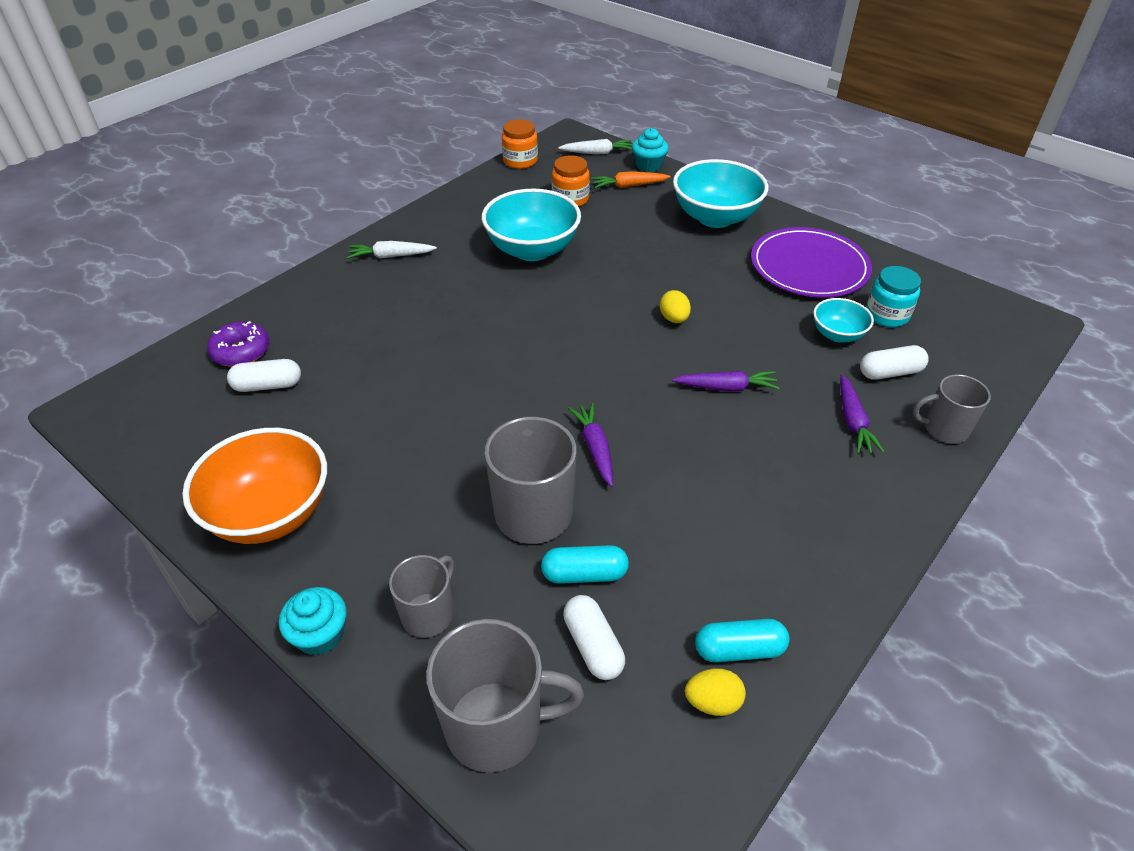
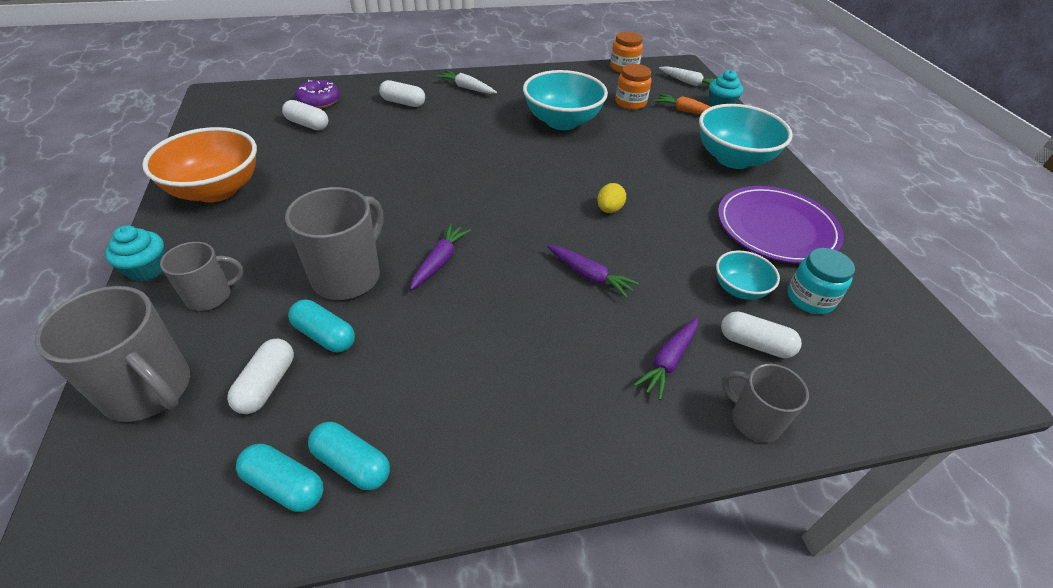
camera: 35 degrees right, 0 degrees up
yellow egg [685,668,746,716] -> turquoise capsule [236,444,323,512]
none -> white capsule [379,80,425,107]

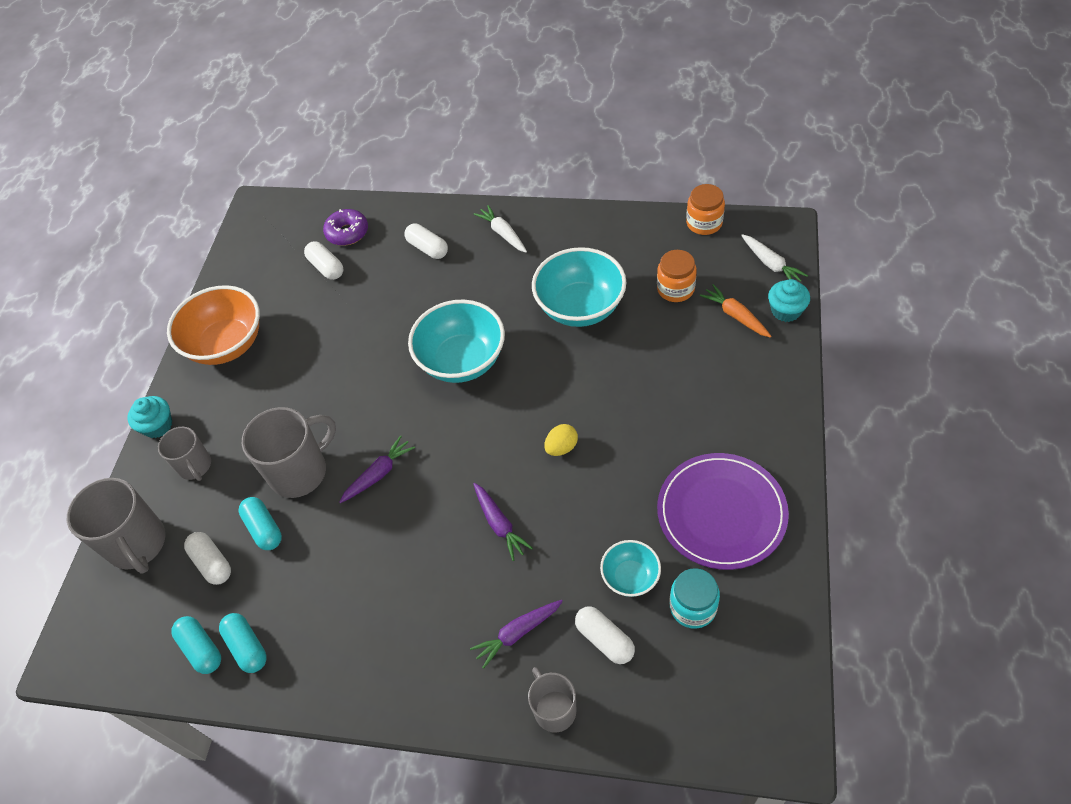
camera: 30 degrees right, 10 degrees up
grey mug [160,242,244,311] -> grey mug turned 60 degrees clockwise [158,427,211,481]
white capsule [227,339,294,414] -> white capsule turned 75 degrees counterclockwise [184,532,231,585]
turquoise bowl [699,104,793,169] -> turquoise bowl moved to [408,299,505,383]

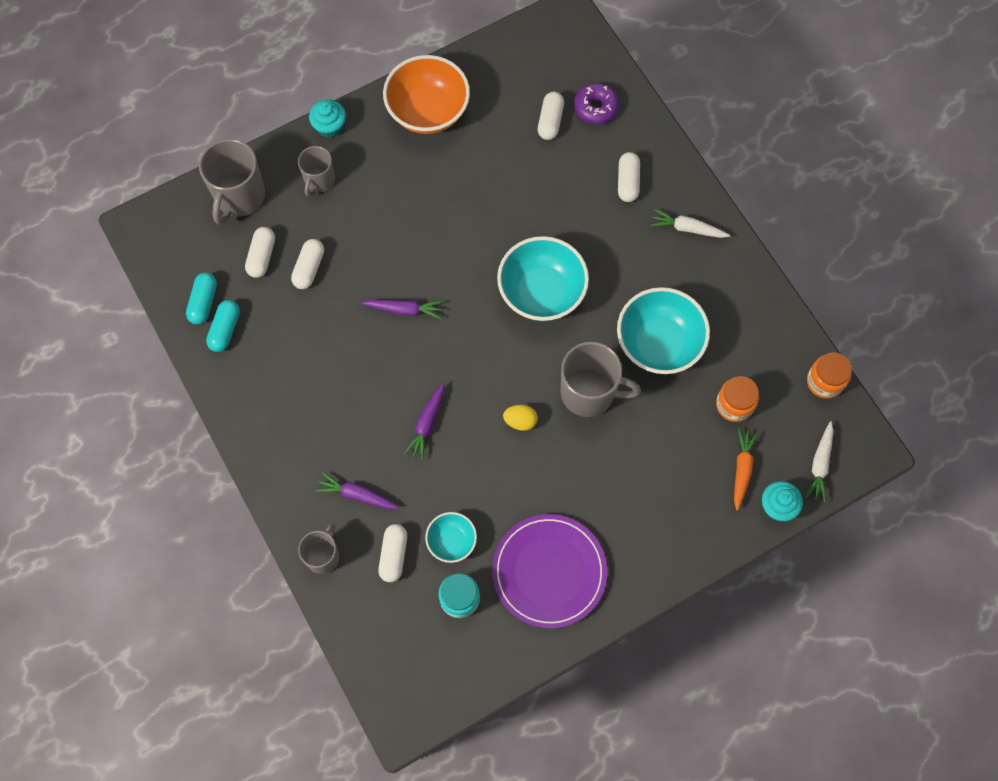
camera: 45 degrees right, 15 degrees up
turquoise capsule [238,497,282,550] -> white capsule [291,239,324,289]
grey mug [242,407,336,498] -> grey mug moved to [561,342,641,417]
white carrot [474,205,527,253] -> white carrot turned 90 degrees counterclockwise [651,209,730,238]

